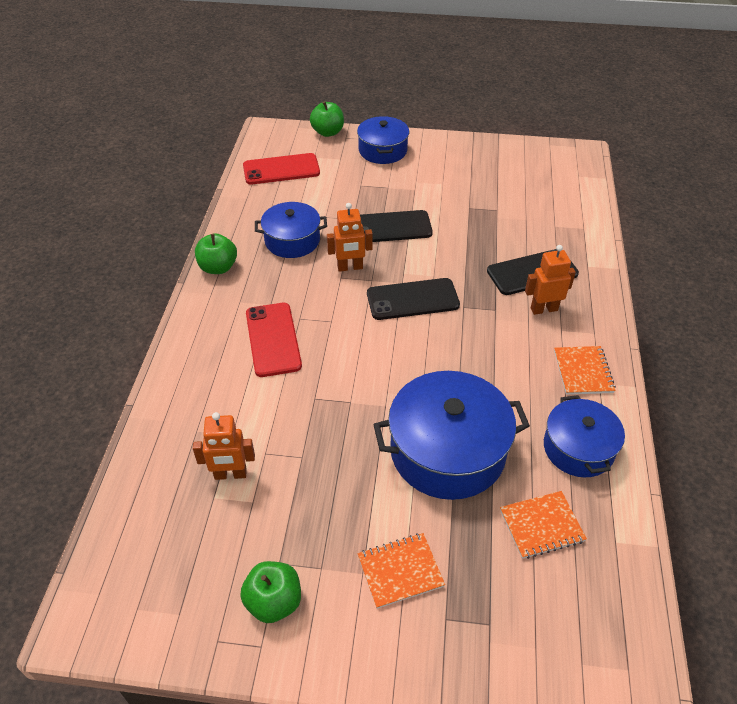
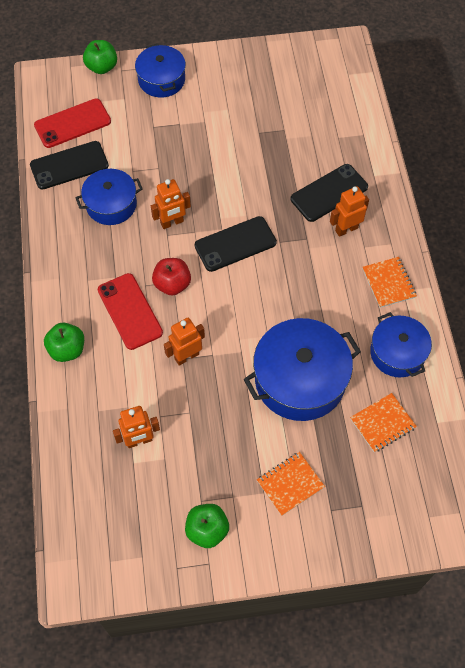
camera: 15 degrees left, 15 degrees up
green apple [195,233,237,274] -> green apple moved to [44,323,84,362]
black phone [360,210,433,242] -> black phone moved to [30,141,109,190]
none -> red apple [152,258,191,296]
none -> orange robot [164,318,205,366]

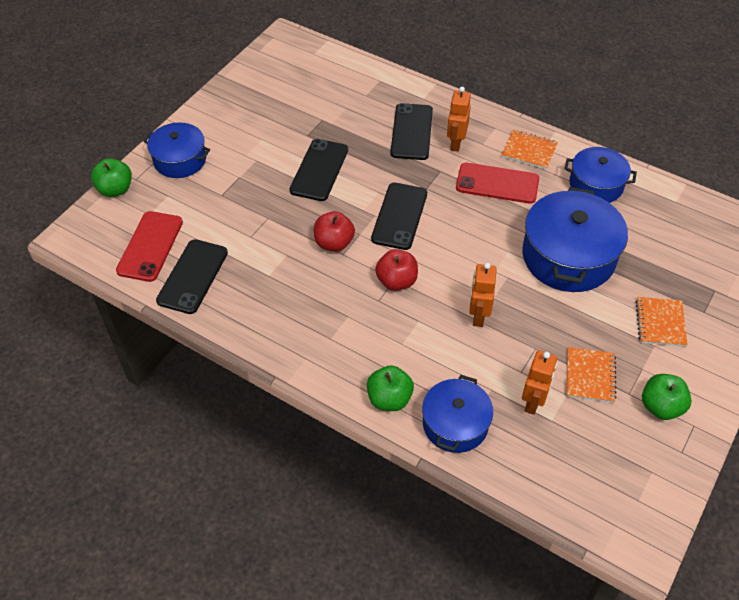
camera: 50 degrees left, 10 degrees down
blue pot [76,169,143,225] -> blue pot moved to [422,375,493,453]
red phone [98,273,163,350] -> red phone moved to [456,163,539,204]
orange robot [151,179,191,229] -> red apple [314,211,355,252]
orange notebook [350,393,417,452] -> orange notebook moved to [566,347,617,403]
none -> black phone [289,139,348,201]

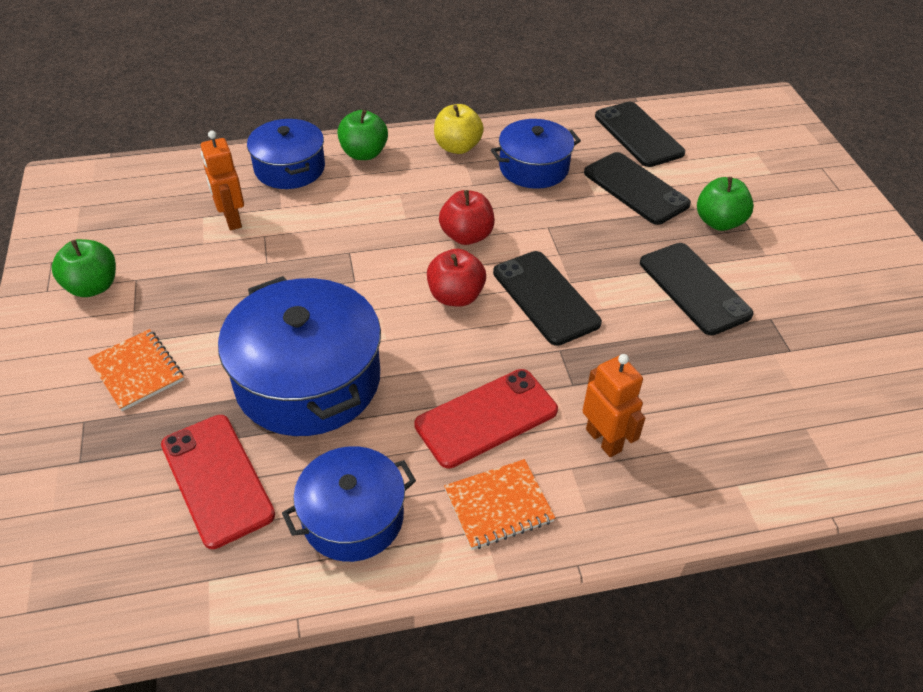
camera: 135 degrees right, 5 degrees down
green apple [91,158,132,197] -> green apple moved to [697,177,754,231]
red phone [116,211,183,282] -> red phone moved to [161,415,275,549]
blue pot [143,122,210,178] -> blue pot moved to [491,119,581,189]
red apple [314,211,355,252] -> red apple moved to [427,249,486,307]
black phone [390,103,433,160] -> black phone moved to [584,152,691,225]
orange robot [469,263,497,327] -> none
orange notebook [566,347,617,403] -> none
none -> yellow apple [434,104,484,154]

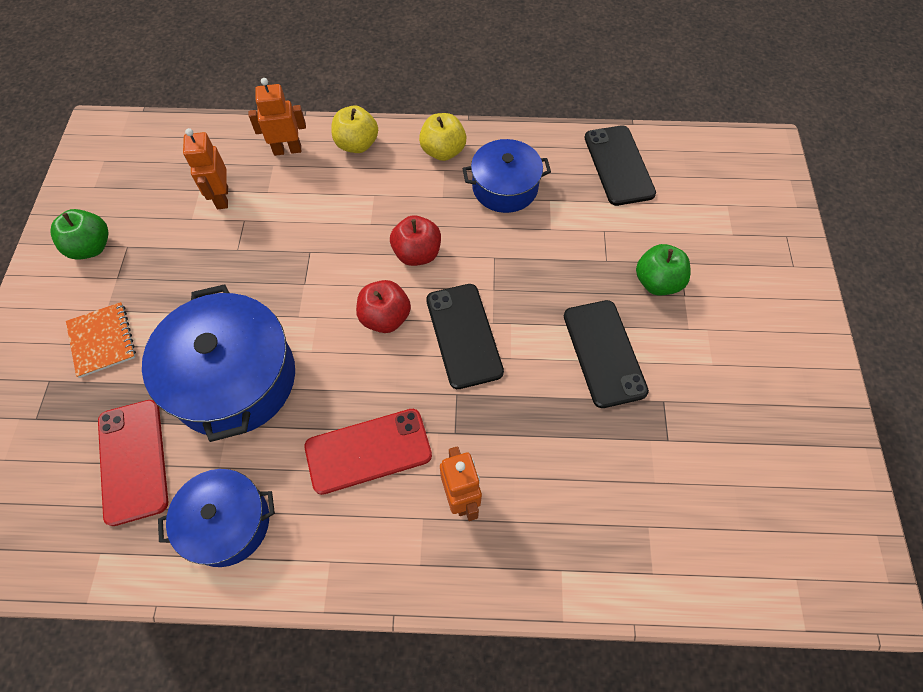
camera: 15 degrees right, 15 degrees up
blue pot [247,119,325,189] -> orange robot [249,78,306,156]
green apple [337,110,388,160] -> yellow apple [331,106,378,153]
orange notebook [444,459,555,550] -> none
black phone [584,152,691,225] -> none

